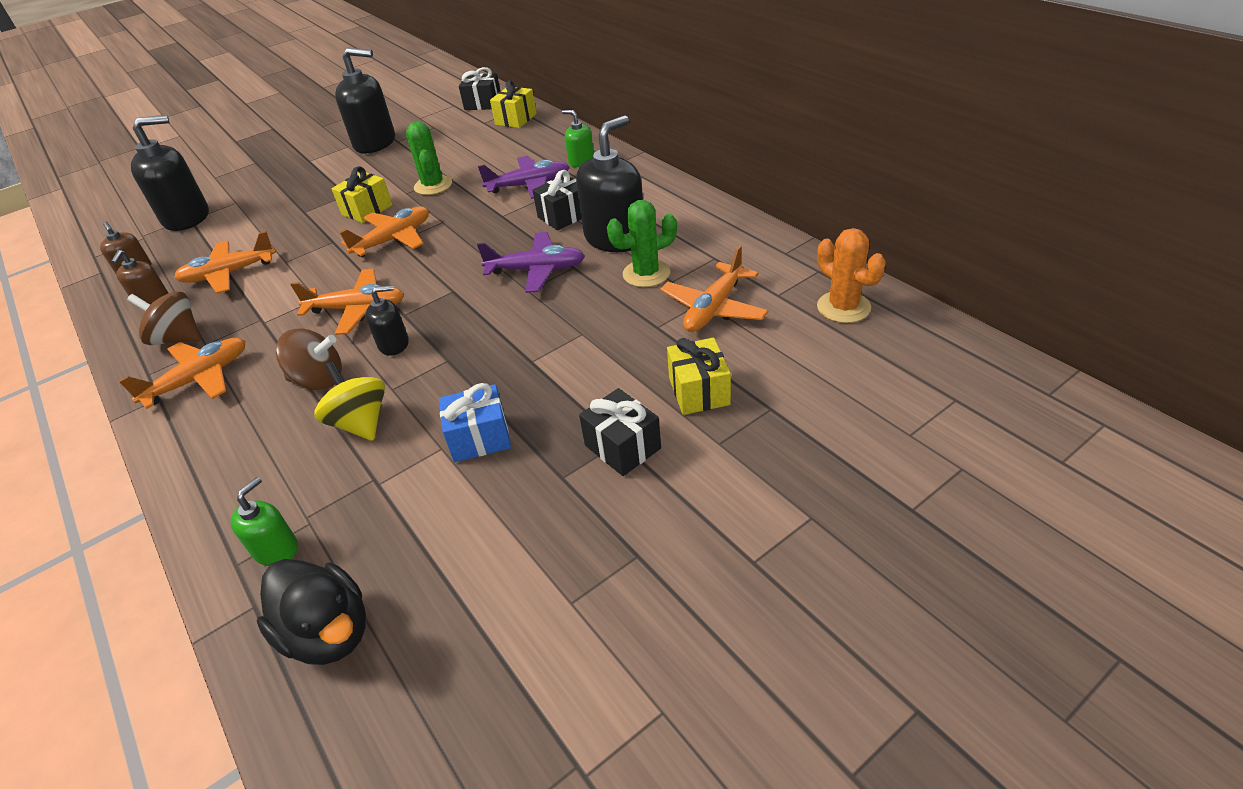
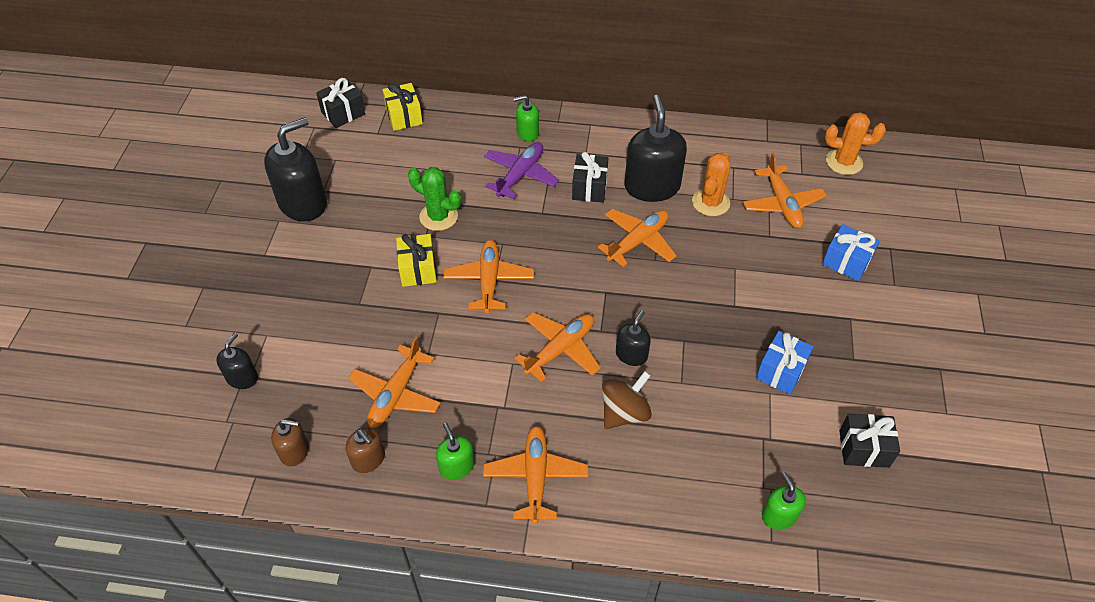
camera: 50 degrees left, 10 degrees up
brown spinning top [127,291,201,345] -> green soap dispenser [436,423,474,480]
black soap dispenser [131,115,209,231] -> black soap dispenser [216,333,258,389], size x0.52
black duck [257,559,366,665] -> none
yellow spinning top [314,361,385,441] -> none
purple plane [477,232,585,293] -> orange plane [598,209,677,267]
black gift [579,388,661,476] -> black gift moved to [839,414,900,468]
green cactus [607,200,677,287] -> orange cactus [692,153,730,216]
yellow gift [667,338,731,415] -> blue gift [822,224,880,281]

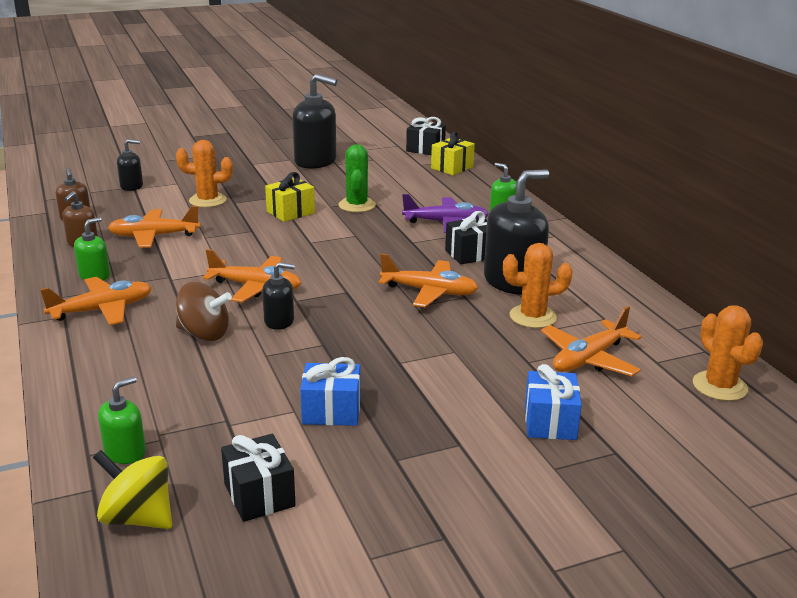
camera: 60 degrees right, 25 degrees down
orange plane [444,240,534,313] -> none
none -> yellow spinning top [93,450,172,529]
none -> orange cactus [176,140,233,208]

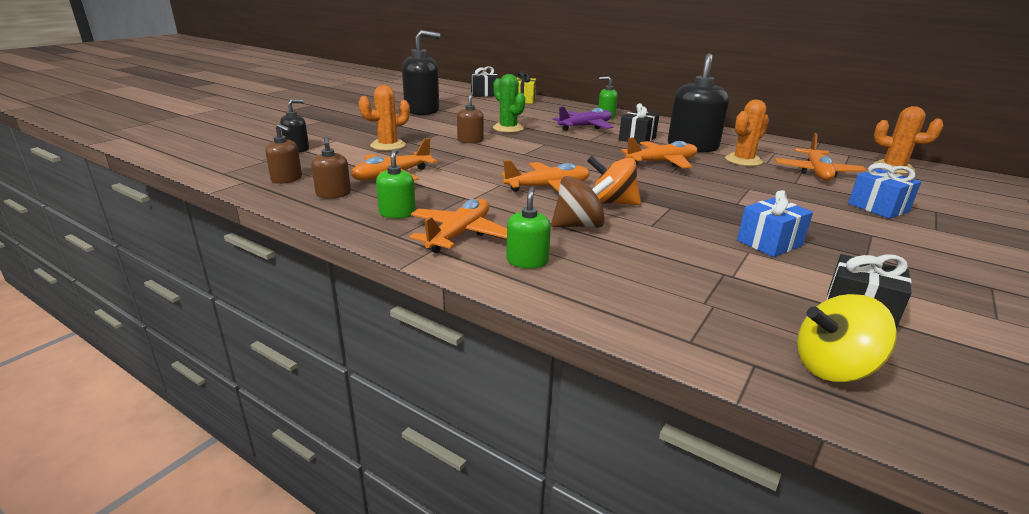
camera: 35 degrees left, 0 degrees up
green soap dispenser [98,377,146,464] -> green soap dispenser moved to [506,187,551,269]
black soap dispenser [262,262,295,330] -> orange spinning top [587,156,641,205]
yellow gift [265,172,315,222] -> brown soap dispenser [457,93,484,143]

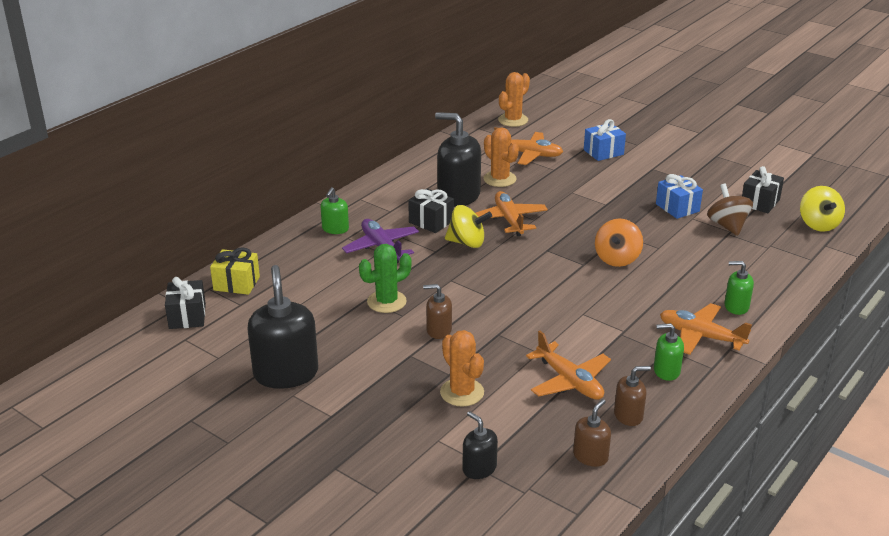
camera: 85 degrees left, 5 degrees up
orange plane [501,160,590,192] -> none
brown spinning top [551,176,614,228] -> brown spinning top moved to [707,184,753,236]
none -> yellow spinning top [445,205,492,248]

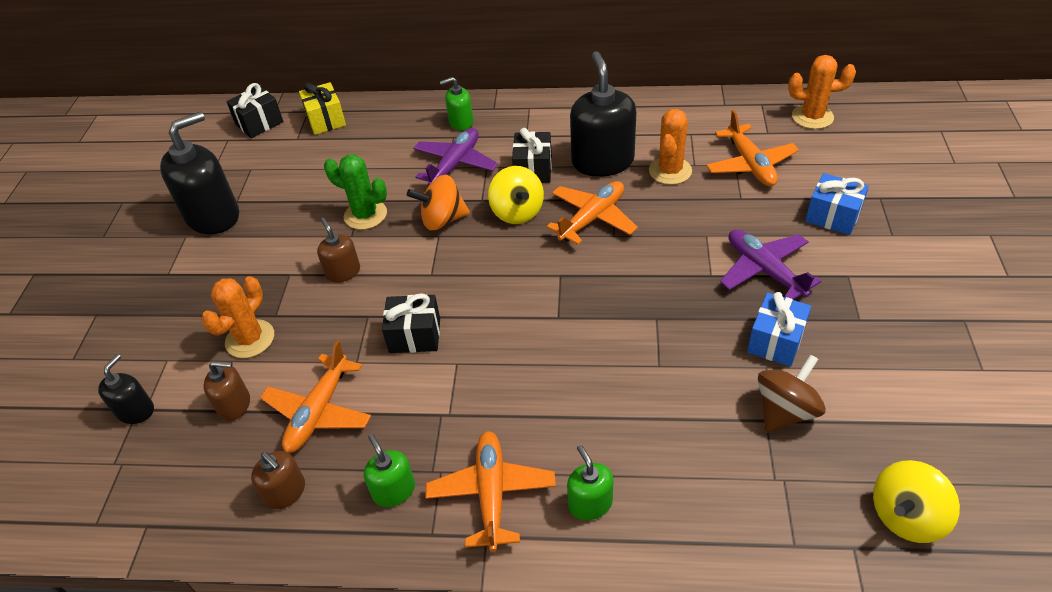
camera: 60 degrees right, 15 degrees up
brown soap dispenser [573,399,611,467] -> brown soap dispenser moved to [204,361,250,421]
orange spinning top [595,219,643,267] -> orange spinning top moved to [407,175,470,230]
black gift [742,166,784,213] -> black gift moved to [382,293,440,353]
none -> purple plane [720,230,821,300]

